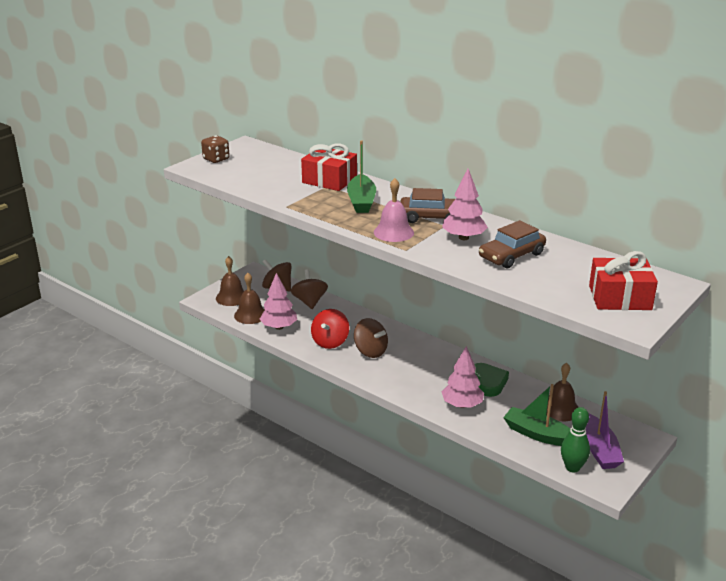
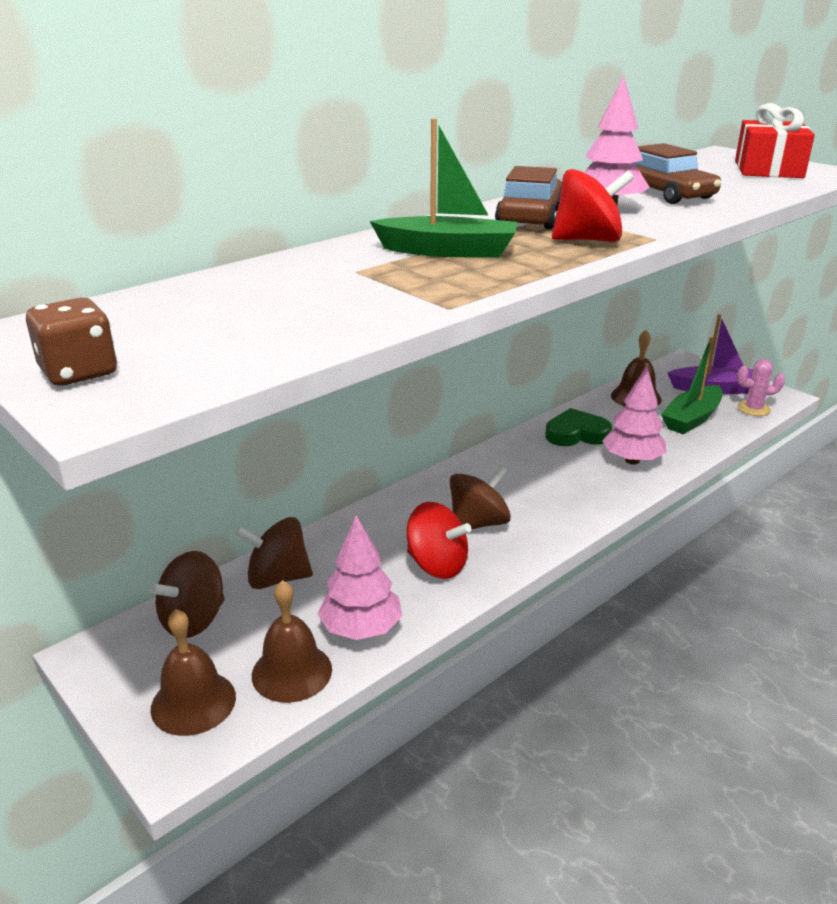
camera: 80 degrees left, 0 degrees up
red gift [301,144,357,191] -> none
pink bell [374,178,414,242] -> red spinning top [552,169,634,242]
green bowling pin [561,407,590,473] -> pink cactus [737,359,785,416]

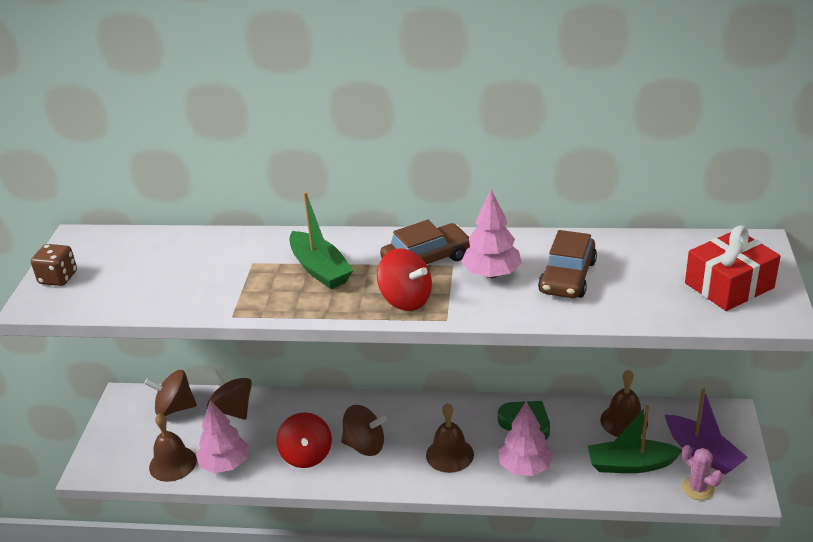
camera: 50 degrees right, 5 degrees up
brown bell [151,609,236,736] -> brown bell moved to [426,403,474,473]

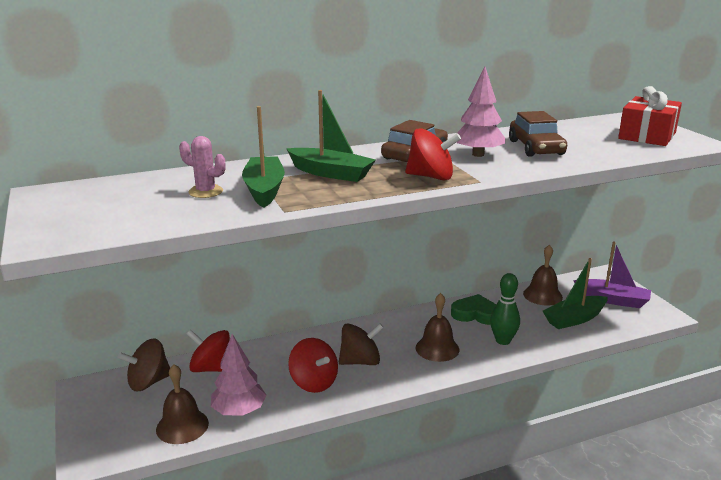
camera: 30 degrees left, 10 degrees down
brown dice [31,244,77,286] -> none
brown spinning top [207,370,252,420] -> red spinning top [187,330,230,372]
pink tree [499,401,553,476] -> green bowling pin [490,273,520,345]
pink cactus [682,445,723,500] -> pink cactus moved to [179,136,226,198]
none -> green boat [242,106,285,208]

